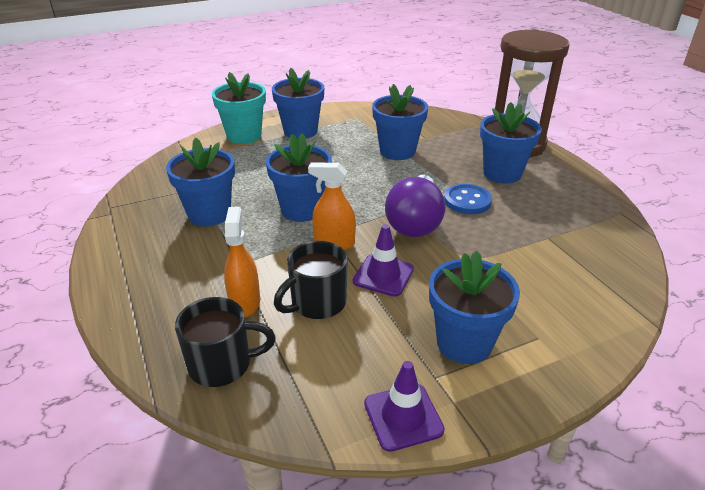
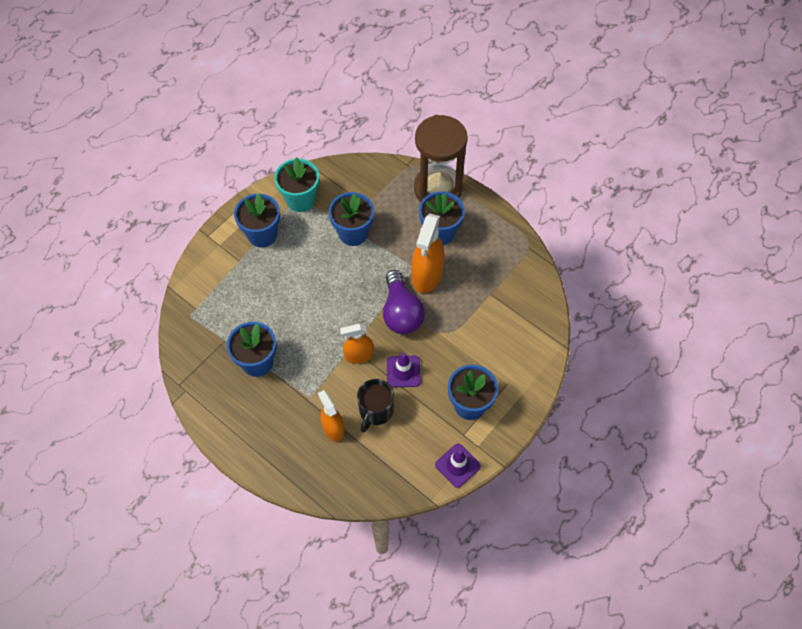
camera: 25 degrees left, 25 degrees up
black mug [175,297,276,387] -> none
turquoise flower pot [212,72,266,144] -> turquoise flower pot moved to [274,157,319,212]
blue flower pot [266,133,332,222] -> none
blue button [444,184,492,214] -> orange spray bottle [411,214,445,293]

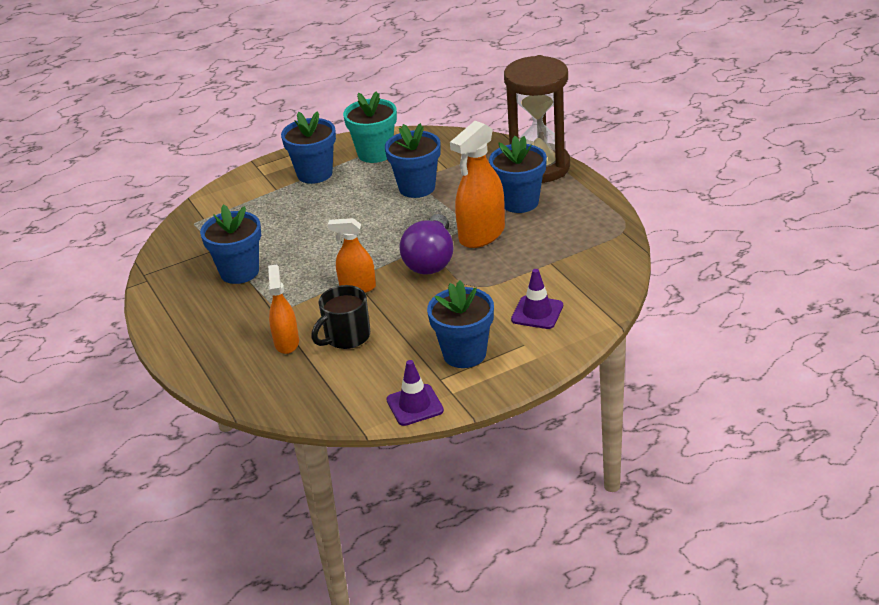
camera: 25 degrees right, 25 degrees down
purple traffic cone [387,353,421,387] -> purple traffic cone moved to [511,269,563,329]

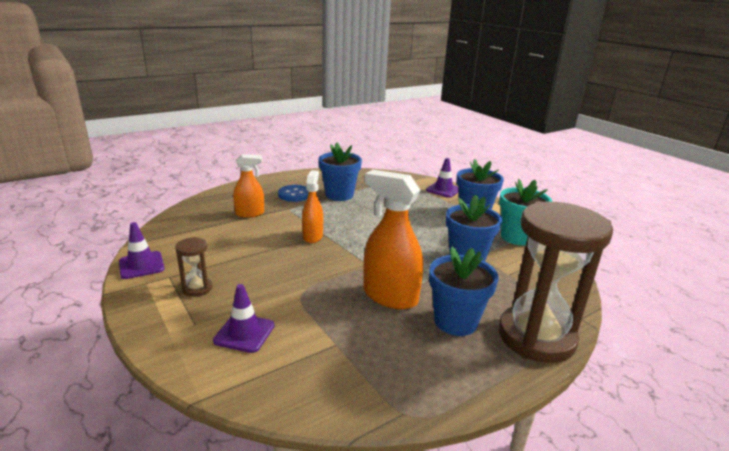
camera: 80 degrees right, 10 degrees down
black mug [311,285,370,349] -> none
purple light bulb [399,214,454,275] -> none
blue flower pot [427,280,494,368] -> brown hourglass [175,237,212,297]
none -> blue button [278,185,309,202]
none -> purple traffic cone [426,158,459,198]

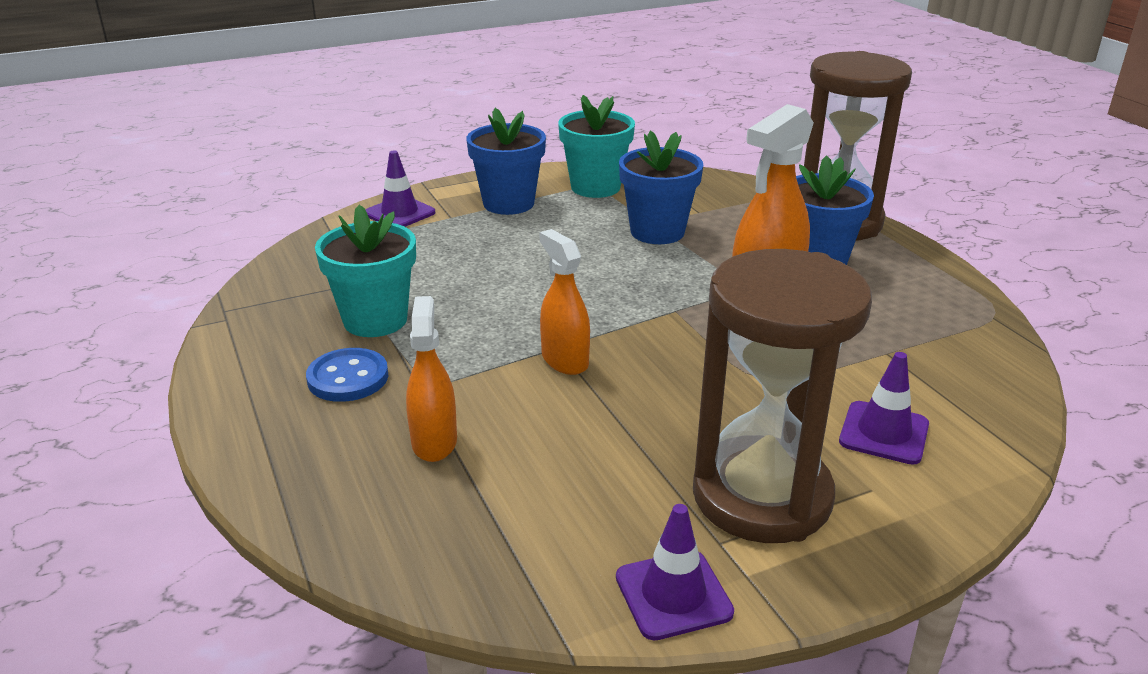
camera: 80 degrees left, 5 degrees up
brown hourglass [175,237,212,297] -> brown hourglass [693,249,872,543], size x2.36
orange spray bottle [302,170,323,243] -> orange spray bottle turned 45 degrees clockwise [540,229,590,375]
blue flower pot [319,143,362,201] -> turquoise flower pot [315,205,416,337]

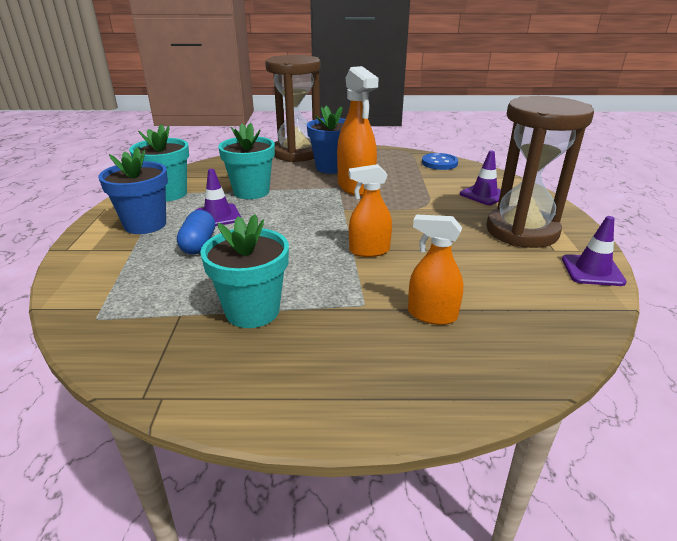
camera: 65 degrees left, 0 degrees up
blue button [306,348,388,402] -> blue button moved to [422,153,458,170]
purple traffic cone [365,150,435,227] -> purple traffic cone moved to [196,169,241,226]
blue flower pot [619,130,703,244] -> turquoise flower pot [218,123,275,199]
none -> blue capsule [177,210,215,255]

